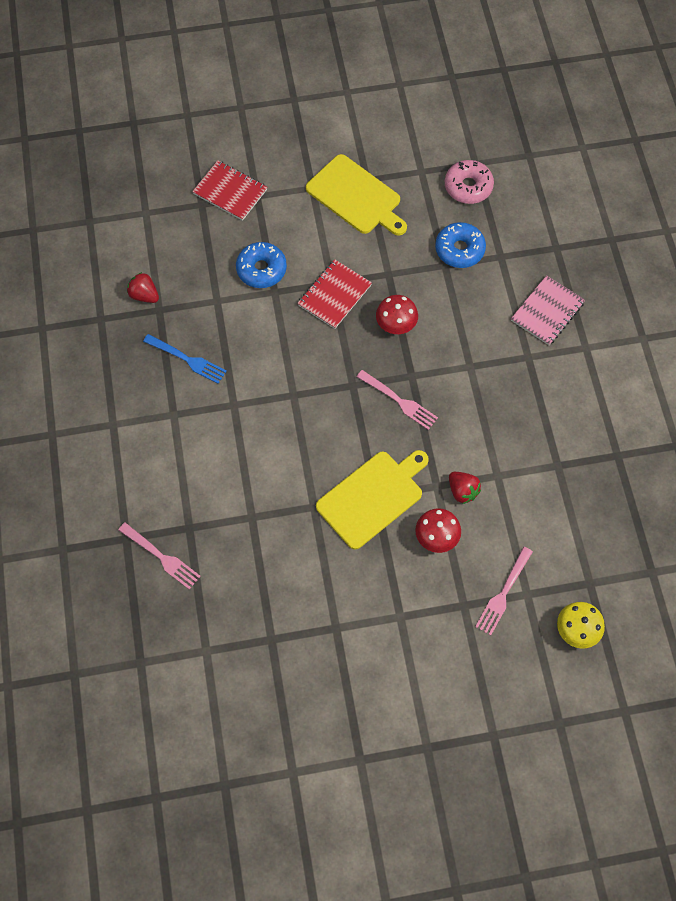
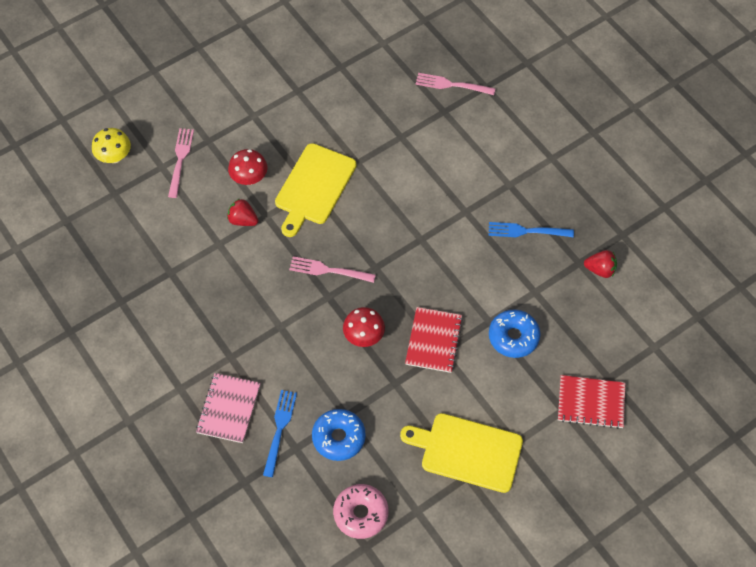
camera: 155 degrees right, 5 degrees down
none -> blue fork [263,390,297,477]

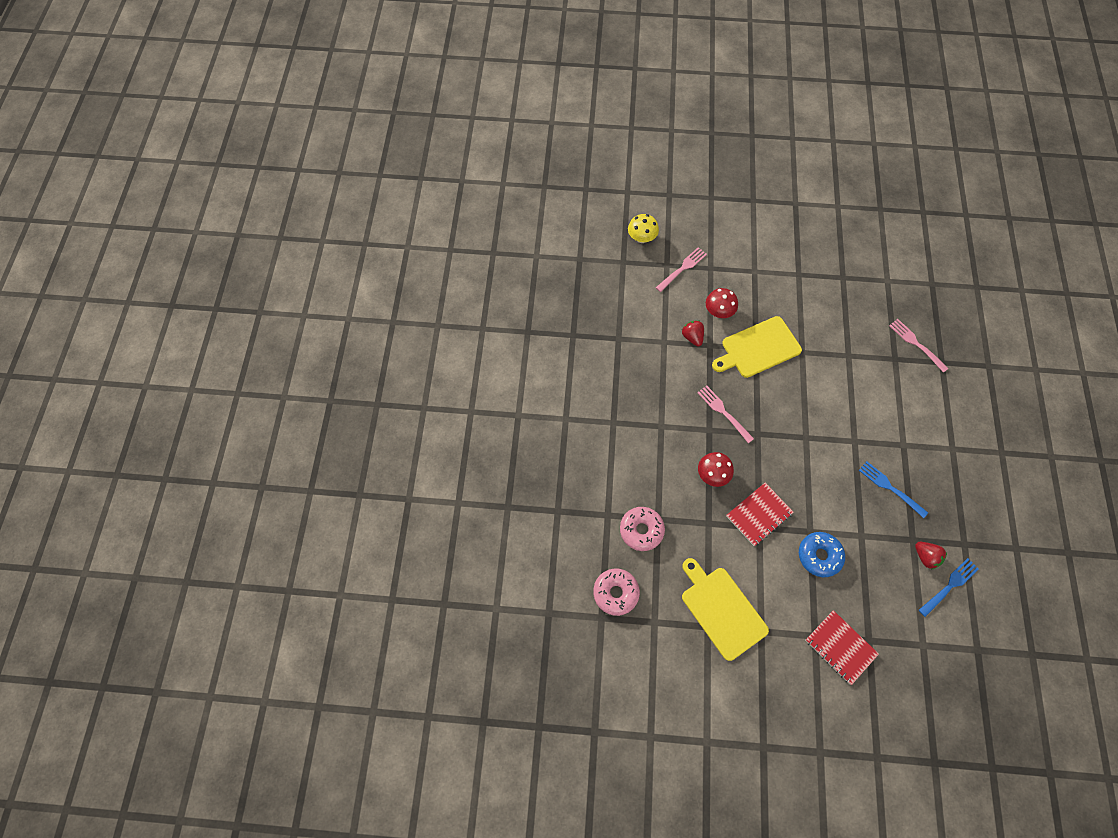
camera: 40 degrees right, 5 degrees up
pink notebook [196,373,260,443] -> none
blue fork [263,390,297,477] -> blue fork moved to [919,558,979,617]
blue donut [312,409,366,461] -> pink donut [620,507,665,551]

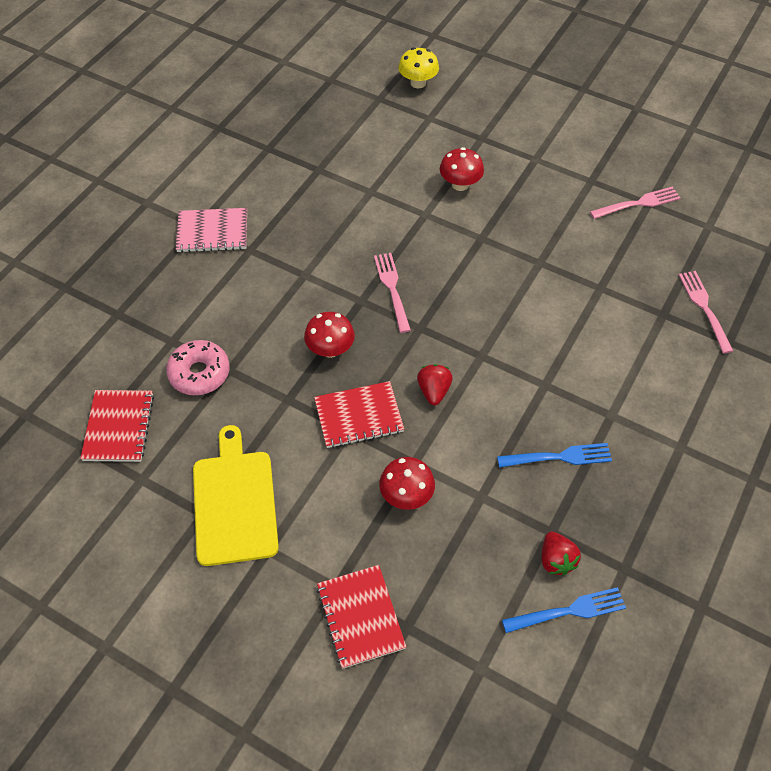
camera: 25 degrees right, 10 degrees down
pink donut [593,569,640,616] -> red notebook [80,390,154,462]
pink fork [656,247,707,292] -> pink fork moved to [590,186,681,219]
red strawberry [682,320,704,347] -> red strawberry moved to [417,364,453,405]
yellow cutting board [712,316,802,378] -> none
blue donut [799,532,845,577] -> red mushroom [379,457,435,510]
blue fork [859,461,928,518] -> blue fork turned 105 degrees clockwise [497,443,612,467]
none -> pink notebook [176,208,247,253]

